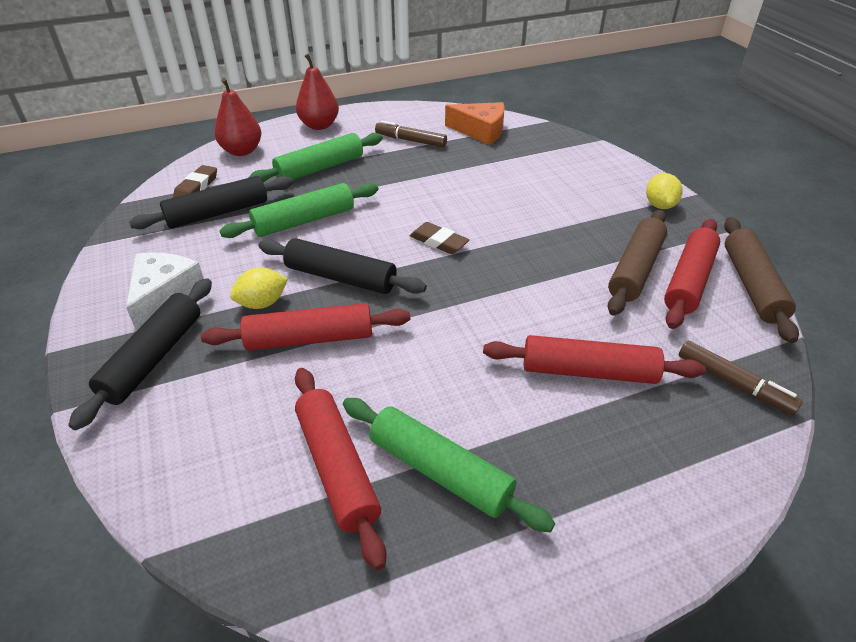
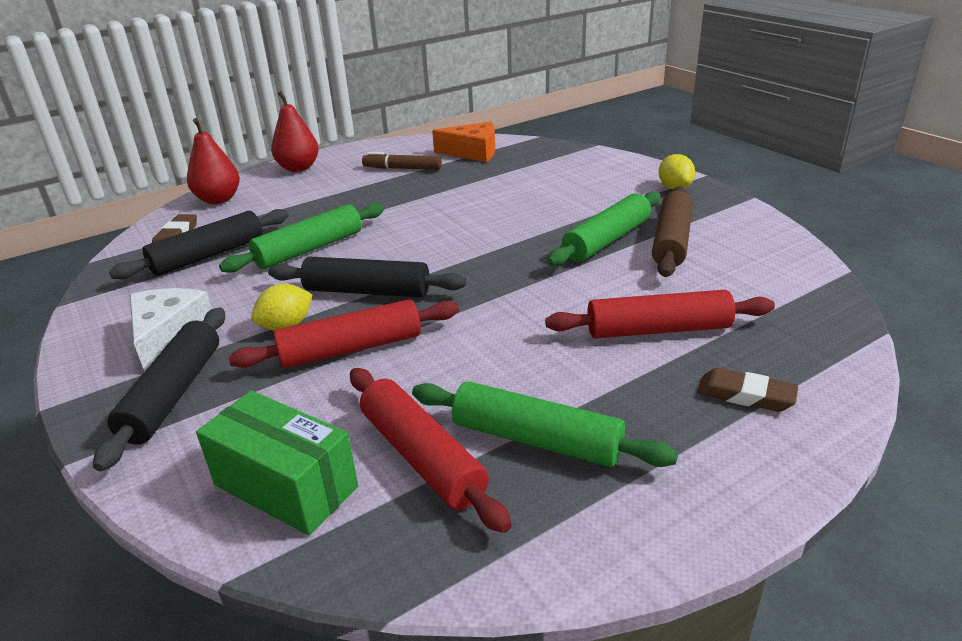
camera: 10 degrees left, 10 degrees down
green rolling pin [248,133,383,182] -> green rolling pin moved to [547,191,661,266]
brown eraser [410,222,469,254] -> brown eraser moved to [697,368,798,412]
red rolling pin [664,219,720,329] -> none
brown marker [679,341,803,415] -> none
brown rolling pin [724,217,799,343] -> none
none -> green box [196,390,358,535]

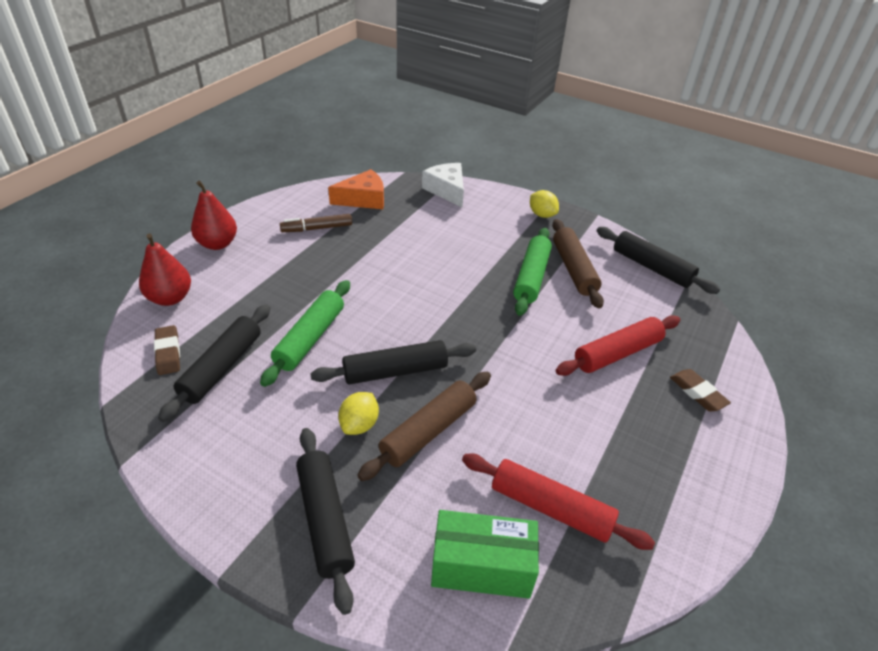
camera: 30 degrees left, 10 degrees up
white cheese [129,288,212,372] -> white cheese moved to [422,163,464,207]
red rolling pin [229,299,459,369] -> brown rolling pin [357,372,491,481]
green rolling pin [412,381,678,467] -> none
brown eraser [697,368,798,412] -> brown eraser turned 60 degrees clockwise [670,369,731,412]
none -> black rolling pin [597,227,720,294]

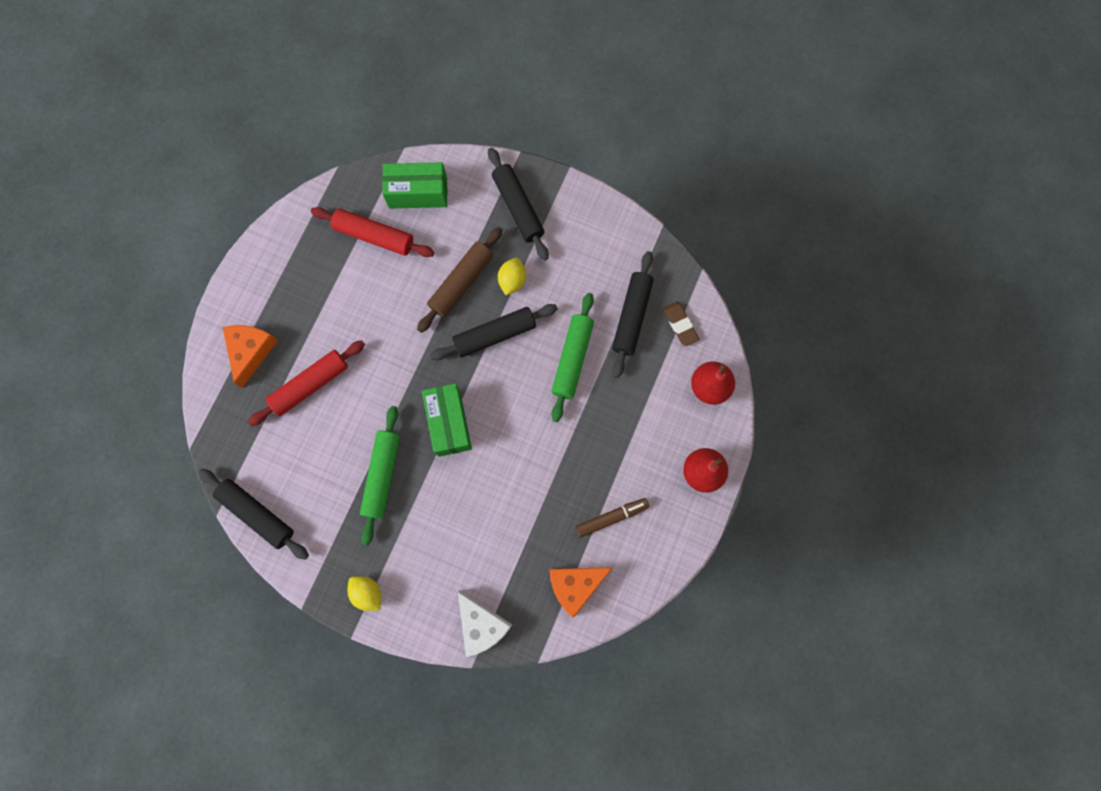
camera: 175 degrees right, 35 degrees up
brown rolling pin [552,219,604,308] -> none
brown eraser [670,369,731,412] -> orange cheese [222,325,278,388]
none -> green box [422,383,472,457]

